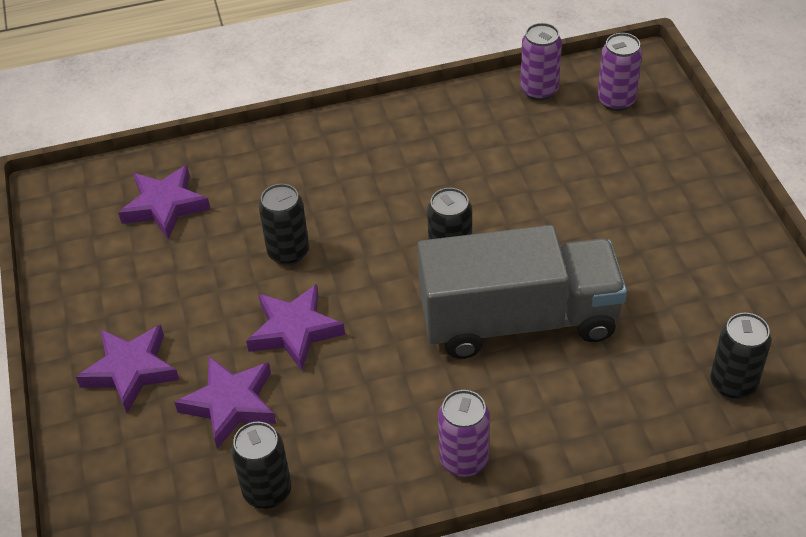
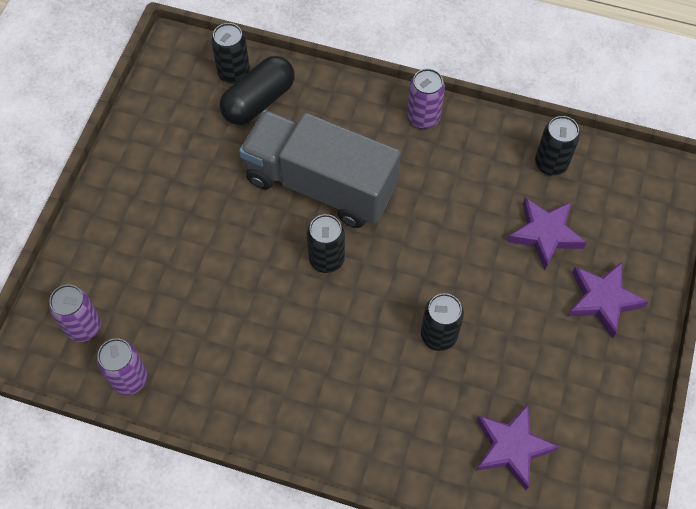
camera: 150 degrees left, 15 degrees up
purple star [246,284,345,371] -> none
none -> black capsule [220,56,294,125]

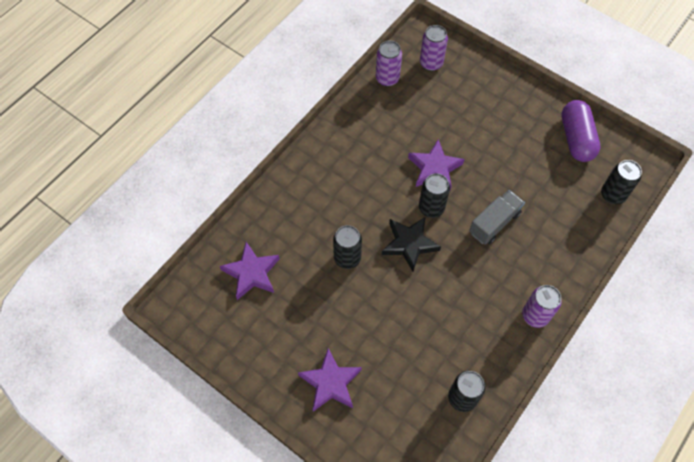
camera: 110 degrees right, 0 degrees up
black capsule [220,56,294,125] -> none
grey truck [239,110,401,228] -> grey truck [469,190,525,245], size x0.51
purple star [507,198,587,270] -> purple star moved to [408,139,465,190]
none -> black star [382,216,441,272]
none -> purple capsule [562,100,601,162]

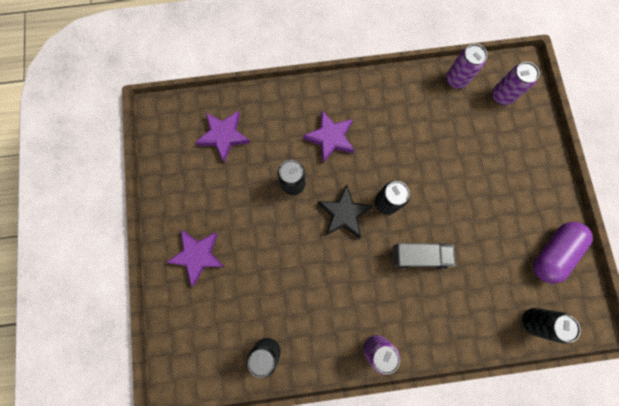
camera: 45 degrees right, 15 degrees up
purple star [408,139,465,190] -> purple star moved to [303,111,354,163]

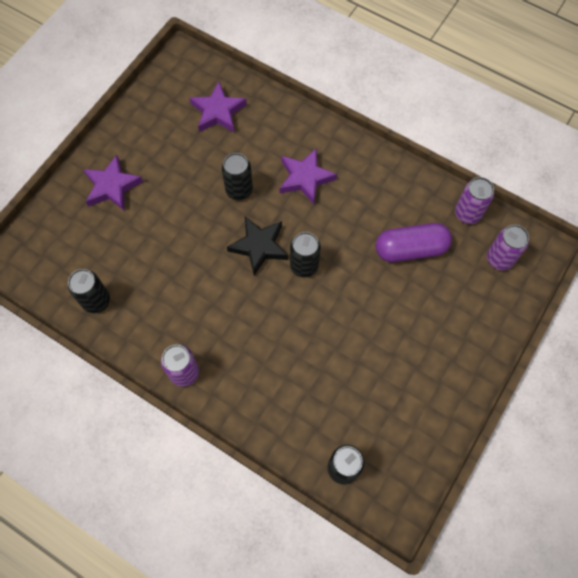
camera: 40 degrees right, 10 degrees down
grey truck [393,243,455,269] -> none
purple capsule [533,222,593,284] -> purple capsule moved to [376,223,452,262]

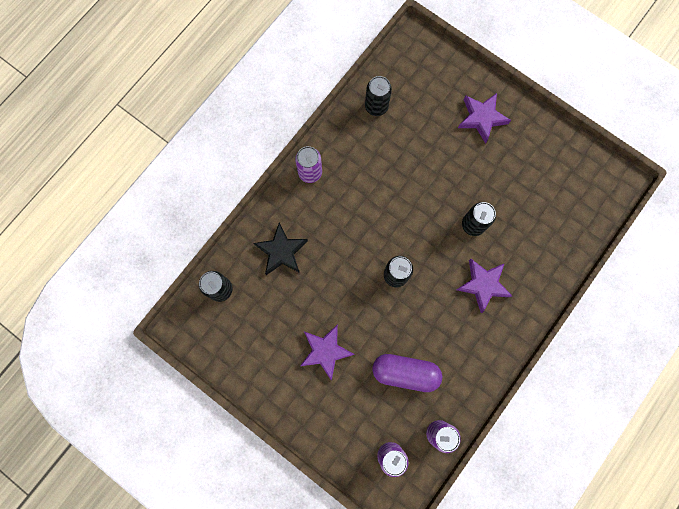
camera: 95 degrees right, 10 degrees up
purple star [190,82,247,132] -> purple star moved to [300,324,355,381]
black star [227,217,288,275] -> black star moved to [253,223,308,275]
purple capsule [376,223,452,262] -> purple capsule turned 75 degrees counterclockwise [373,354,442,392]

